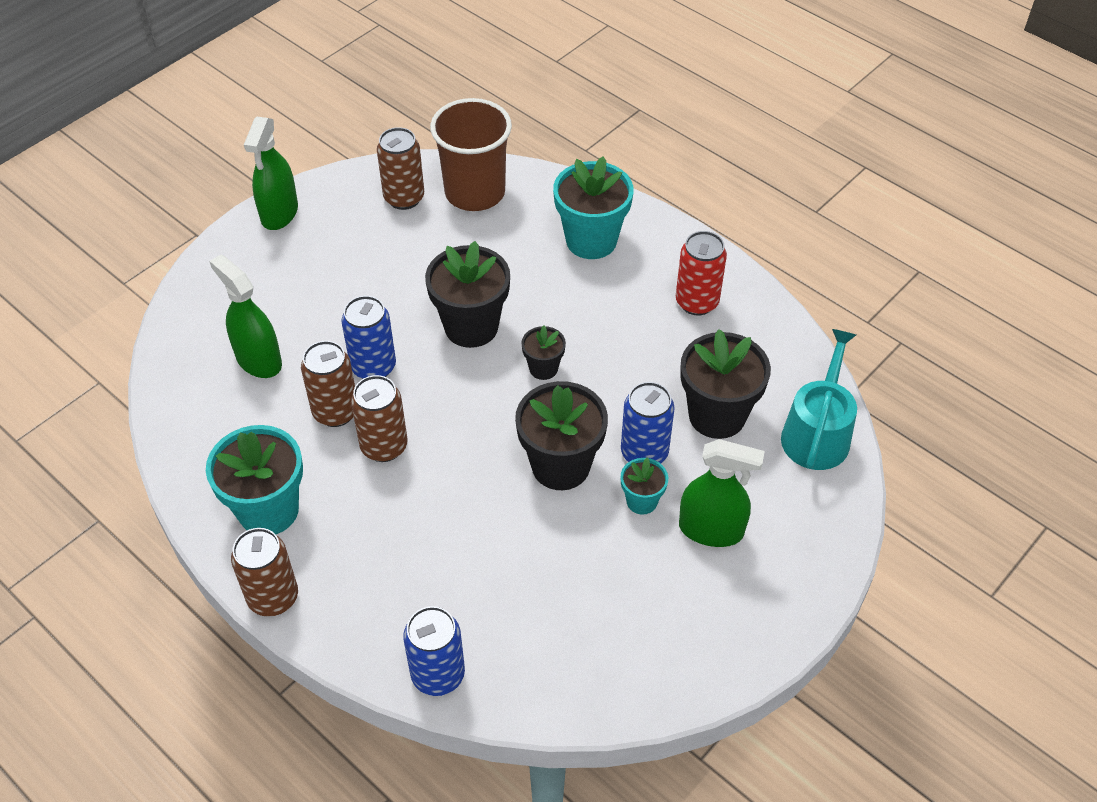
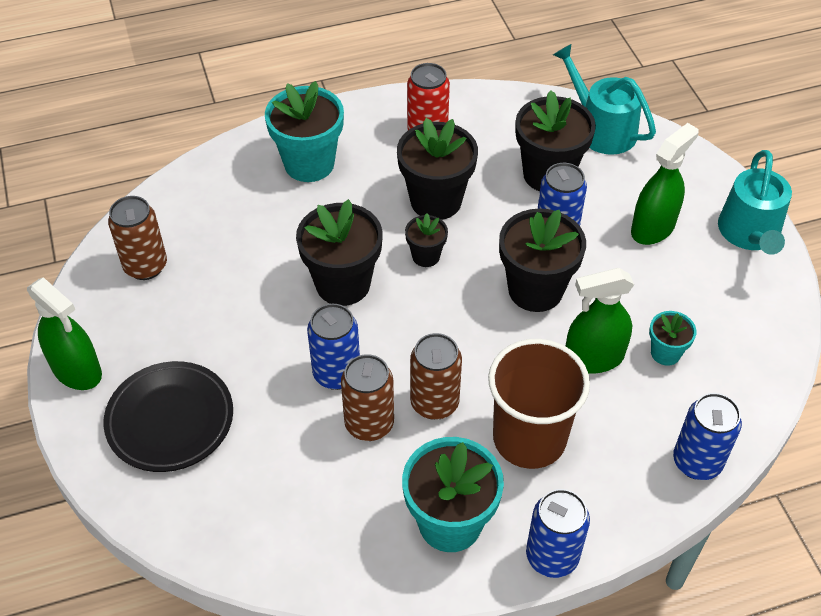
camera: 60 degrees left, 0 degrees up
green spray bottle [209,255,282,378] -> green spray bottle moved to [566,268,634,374]
brown can [231,528,298,617] -> blue can [526,489,590,578]
brown cup [430,98,512,211] -> brown cup moved to [488,339,590,469]
turquoise flower pot [621,457,668,514] -> turquoise flower pot moved to [649,311,696,366]
none -> black plate [103,361,233,472]
none -> black flower pot [397,118,478,220]
none -> turquoise watering can [718,150,792,255]

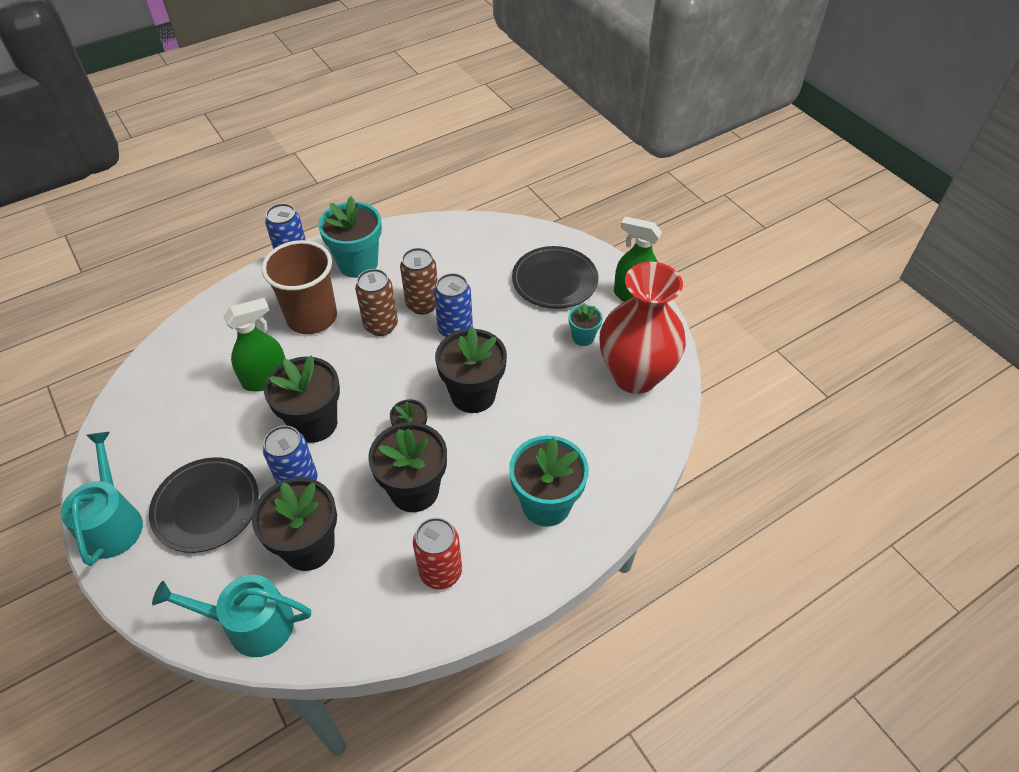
camera: 165 degrees right, 0 degrees up
brown can [108,196,167,280] -> red vase [599,262,686,394]
turquoise watering can [553,44,656,155] -> turquoise watering can turned 150 degrees clockwise [152,575,311,657]
green spray bottle [631,123,699,245] -> black plate [149,457,259,553]
turquoise flower pot [649,311,696,366] -> turquoise flower pot moved to [569,303,603,346]
blue can [673,393,742,480] -> none

